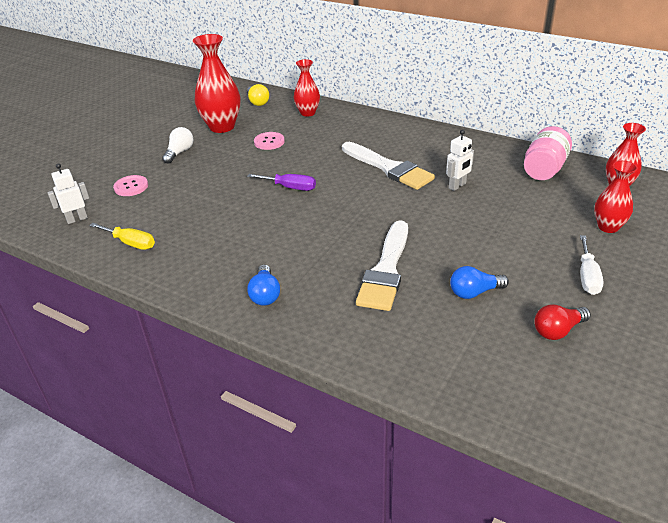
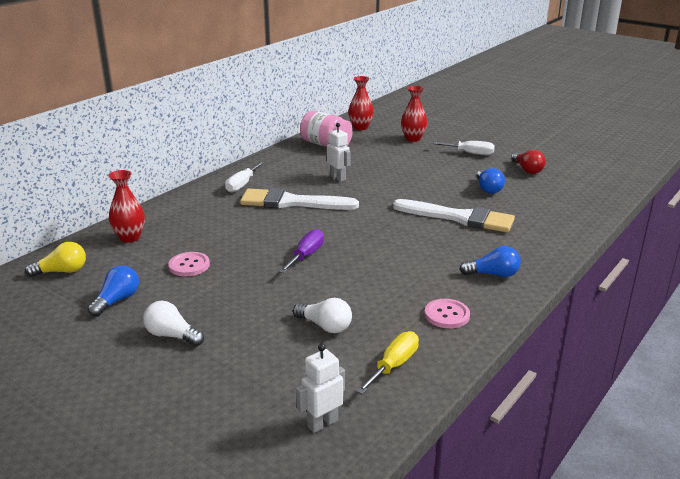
camera: 85 degrees left, 10 degrees down
white robot [47,164,89,224] -> white robot turned 75 degrees clockwise [296,343,345,433]
pink button [113,175,148,196] -> pink button moved to [425,299,470,328]
red vase [193,34,241,133] -> blue light bulb [88,266,139,317]
white brush [342,142,435,190] -> white brush turned 135 degrees counterclockwise [240,188,359,210]
none -> white screwdriver [225,162,265,193]
none -> white light bulb [293,298,352,333]

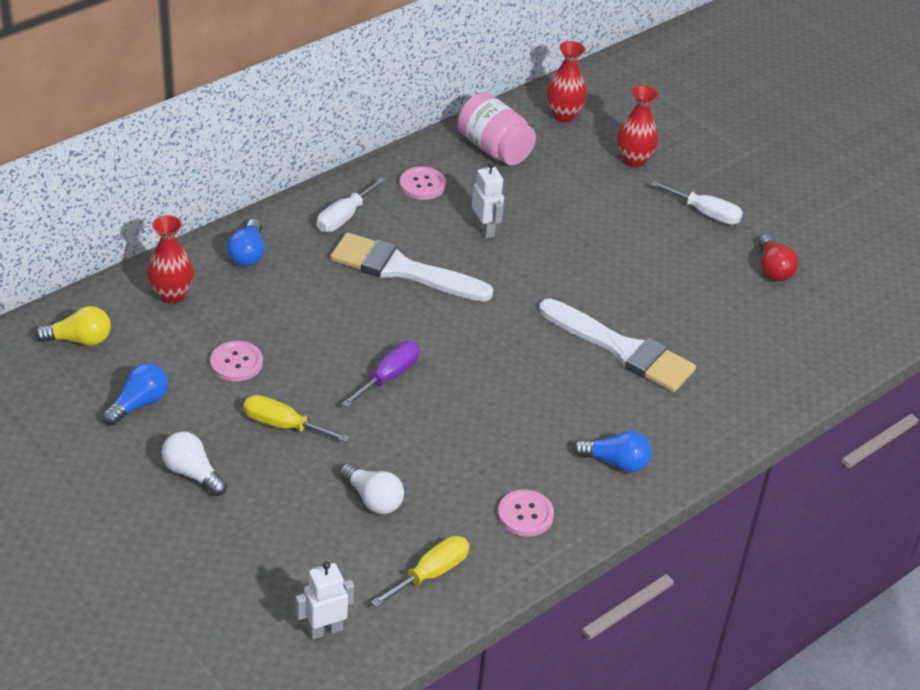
camera: 10 degrees right, 15 degrees up
blue light bulb [477,168,505,194] -> blue light bulb moved to [227,219,265,266]
none -> yellow screwdriver [243,395,350,442]
none -> pink button [399,166,446,200]

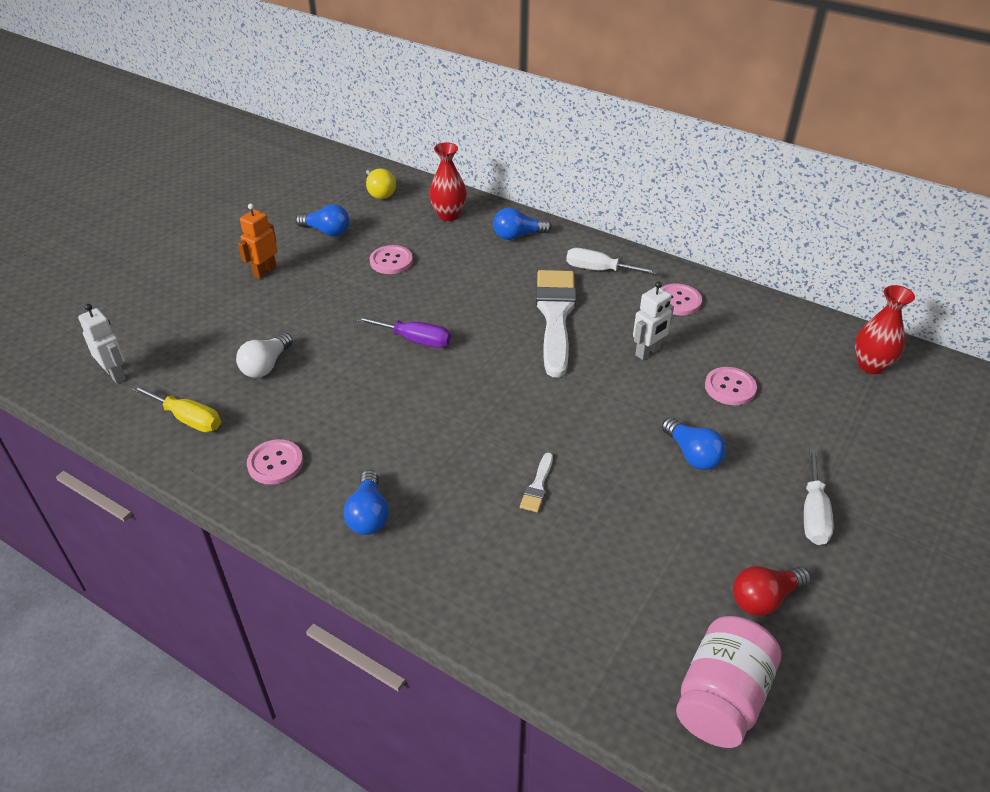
camera: 75 degrees right, 0 degrees up
white light bulb [161,431,227,496] -> orange robot [238,203,277,279]
yellow screwdriver [243,395,350,442] -> none
pink jar [457,92,536,166] -> pink jar moved to [676,616,781,748]
white brush [539,298,696,392] -> white brush [520,453,553,512], size x0.41
red vase [617,85,658,168] -> none
none -> blue light bulb [662,417,726,470]
none -> pink button [705,367,757,405]

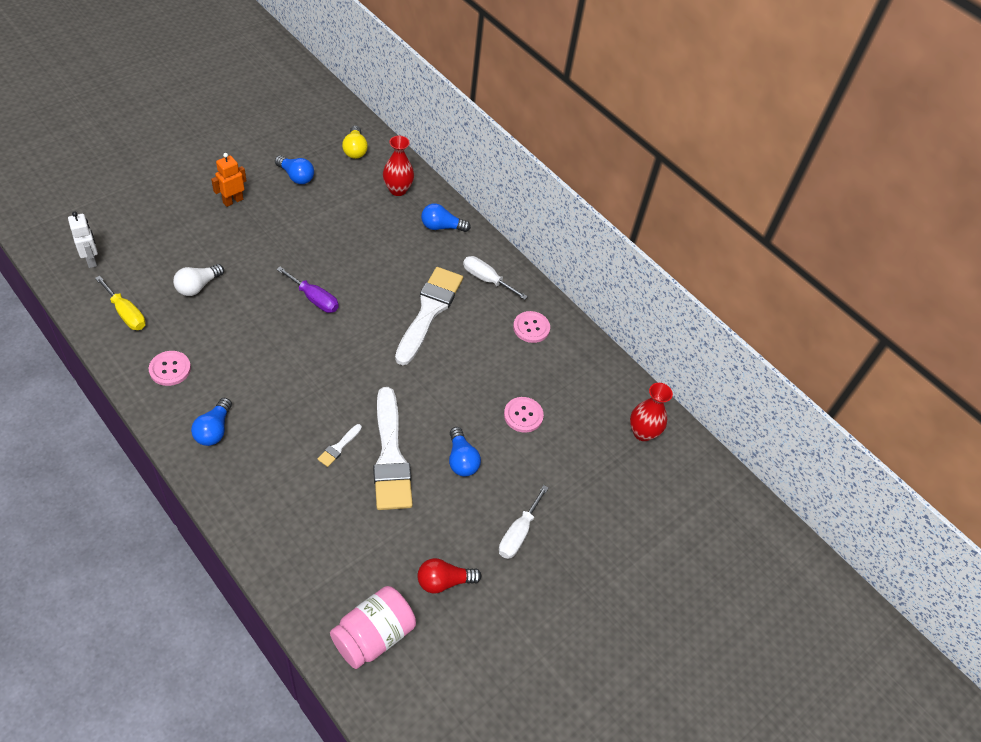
camera: 10 degrees right, 10 degrees up
pink button [370,245,413,274] -> none
white robot [633,281,674,360] -> none
none -> white brush [373,387,413,510]

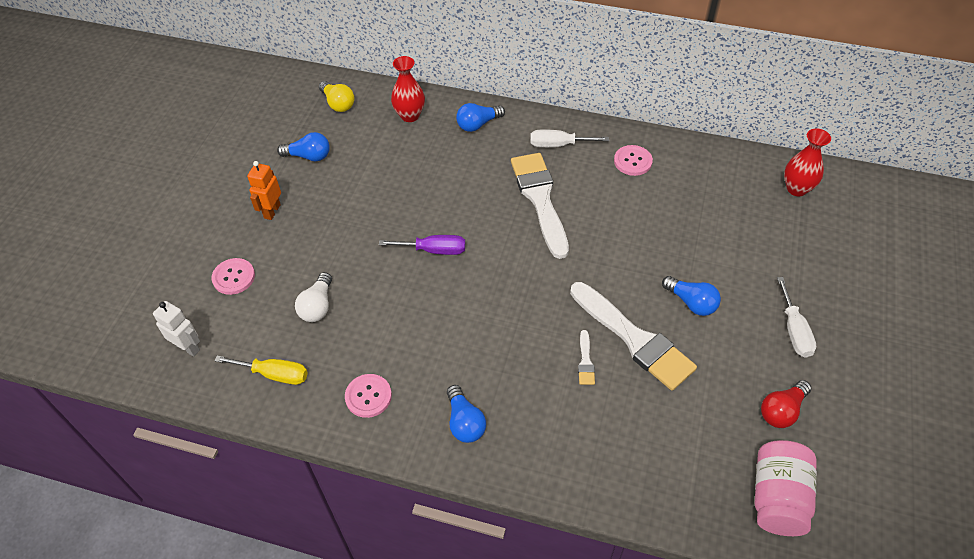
camera: 25 degrees left, 0 degrees up
pink button [504,397,544,433] -> pink button moved to [211,258,255,295]

